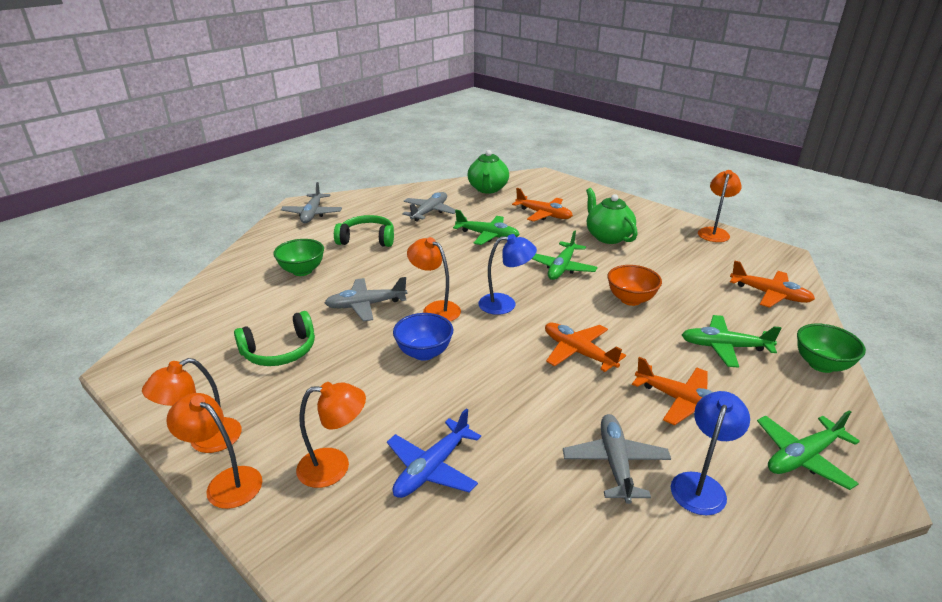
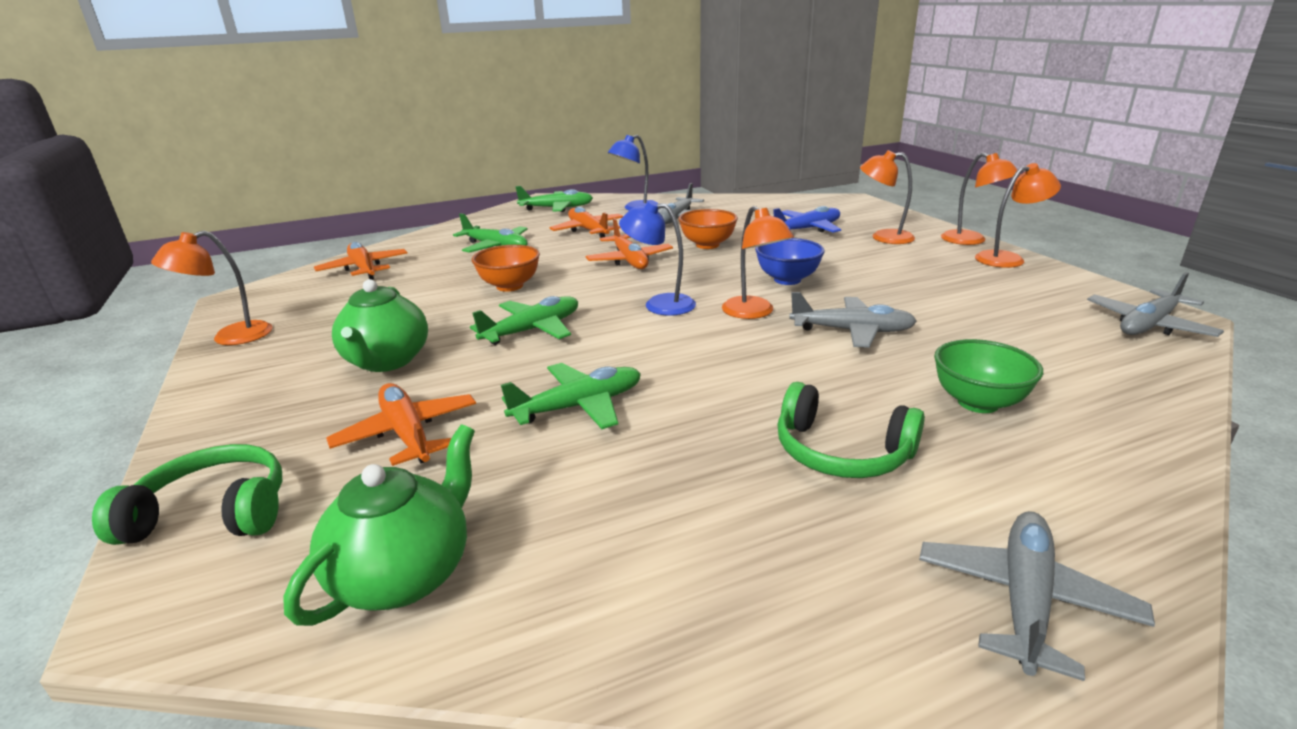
camera: 155 degrees left, 5 degrees down
green headphones [234,311,315,366] -> green headphones moved to [92,444,282,545]
grey plane [402,192,456,222] -> grey plane moved to [1087,272,1224,337]
green plane [453,210,520,245] -> green plane turned 105 degrees clockwise [501,363,641,429]
green bowl [797,323,866,373] -> none
none -> orange bowl [678,209,738,249]

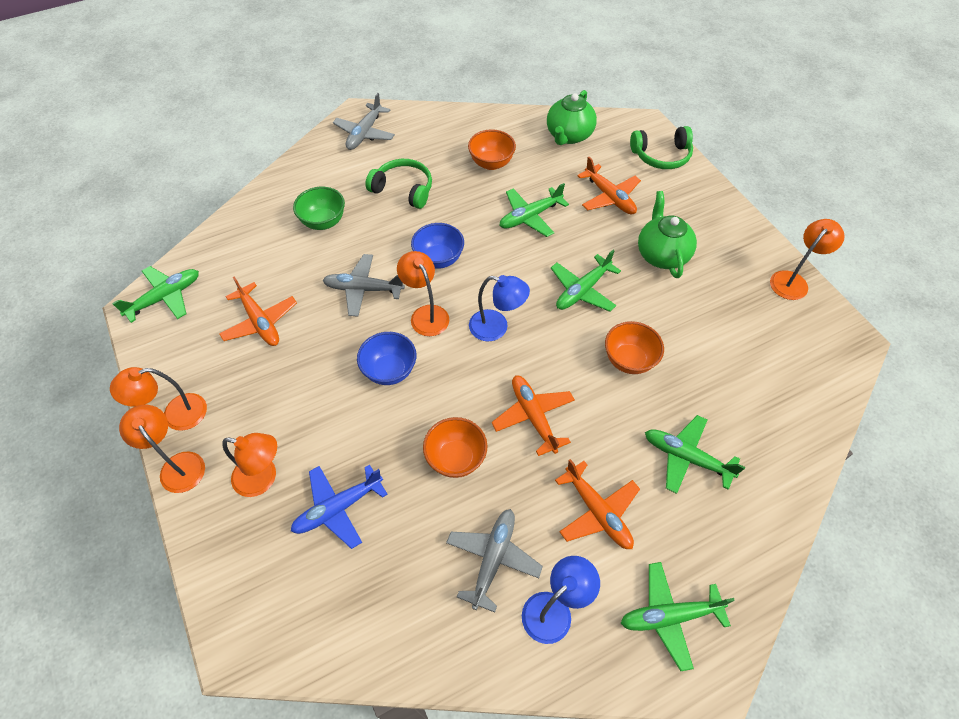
camera: 175 degrees right, 30 degrees up
orange plane [314,242,408,280] -> orange plane moved to [219,277,297,346]
grey plane [1087,272,1224,337] -> green plane [112,266,199,323]
none -> blue bowl [411,223,464,269]
none -> orange bowl [468,129,516,170]

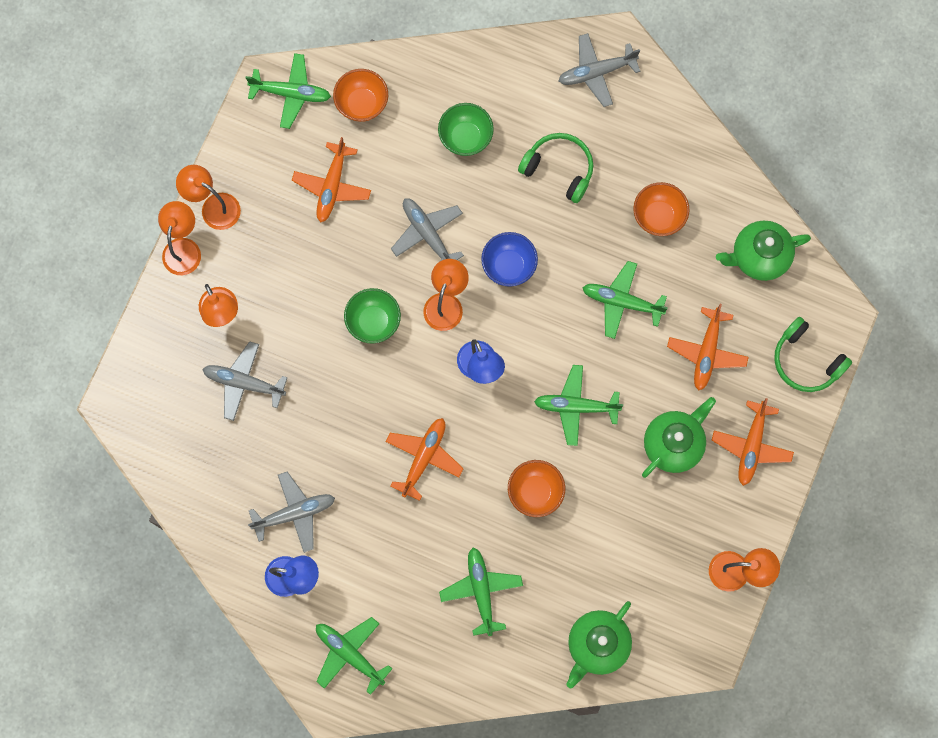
camera: 50 degrees right, 20 degrees up
blue plane [291,465,388,549] -> grey plane [203,341,287,421]
blue bowl [357,332,416,385] -> green bowl [344,288,401,344]
green headphones [365,159,432,209] -> green headphones turned 45 degrees counterclockwise [518,133,593,203]
orange bowl [423,417,487,478] -> orange bowl moved to [333,69,388,122]
orange plane [555,459,640,549] -> orange plane moved to [712,398,794,486]
none -> green teapot [566,601,632,688]

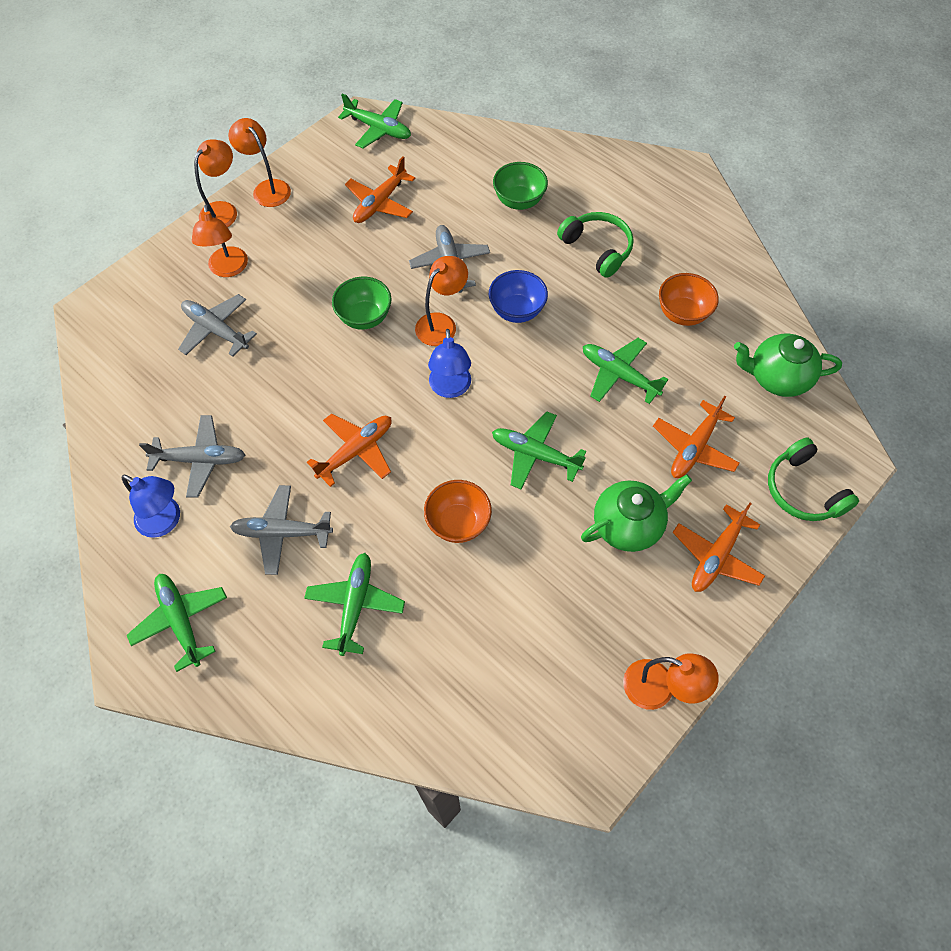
camera: 20 degrees right, 15 degrees down
orange bowl [333,69,388,122] -> none
grey plane [558,33,640,107] -> grey plane moved to [230,485,333,575]
green teapot [566,601,632,688] -> none

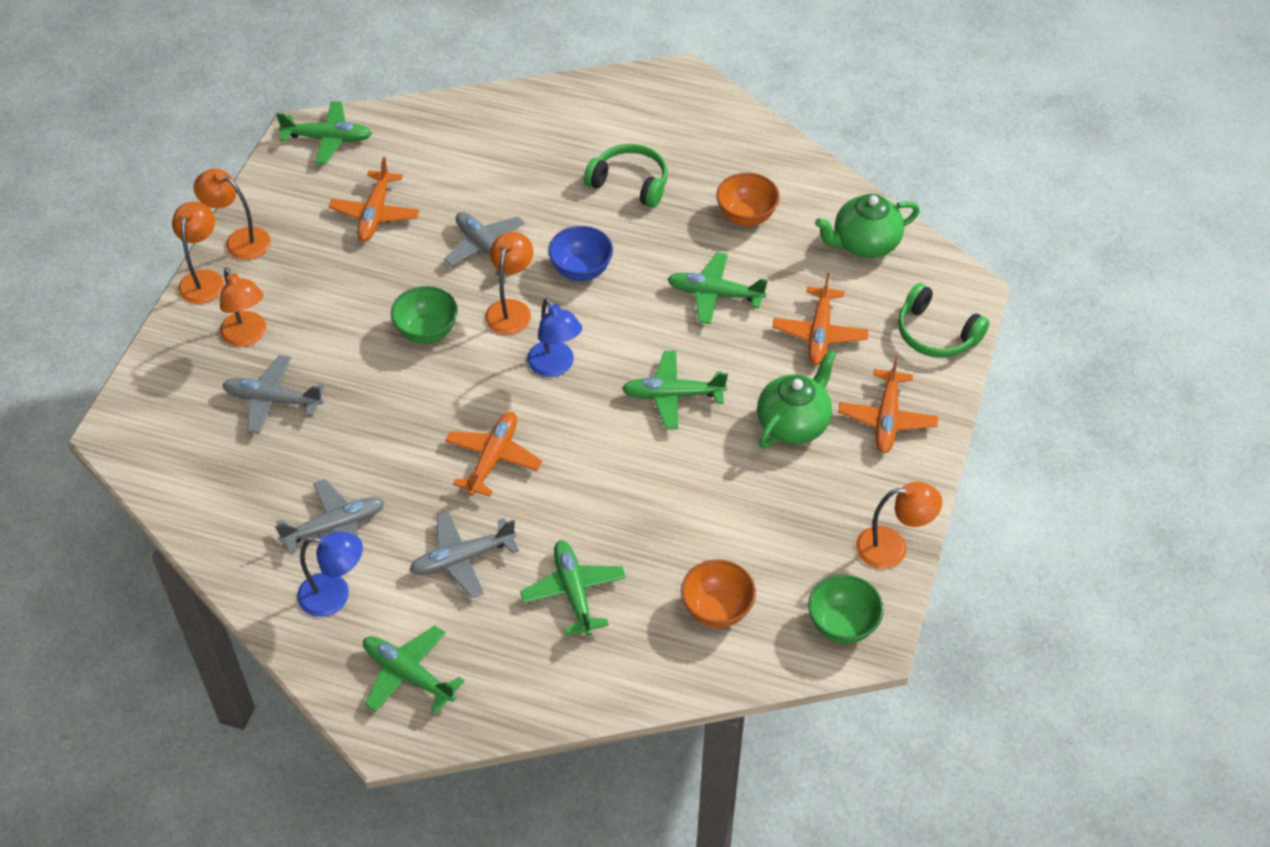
camera: 25 degrees left, 10 degrees down
orange bowl [424,480,492,543] -> orange bowl moved to [681,559,756,628]
green bowl [493,162,548,210] -> green bowl moved to [808,575,884,644]

